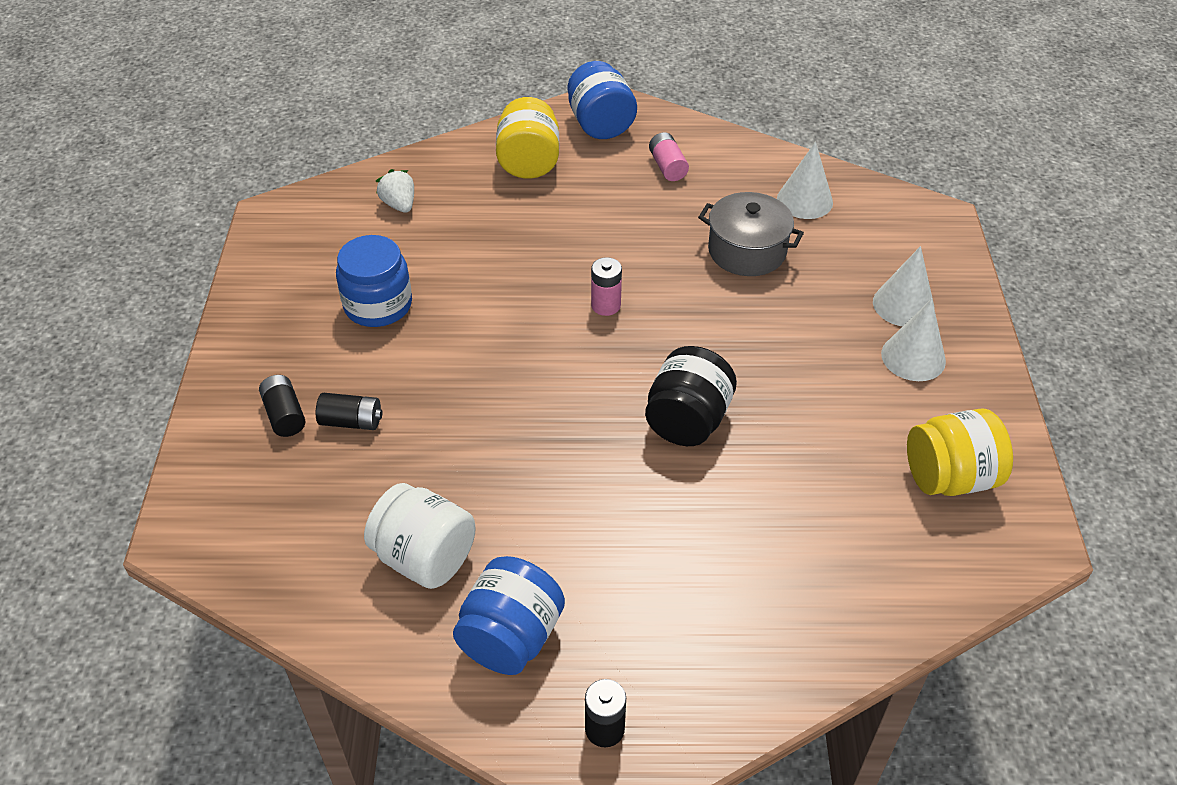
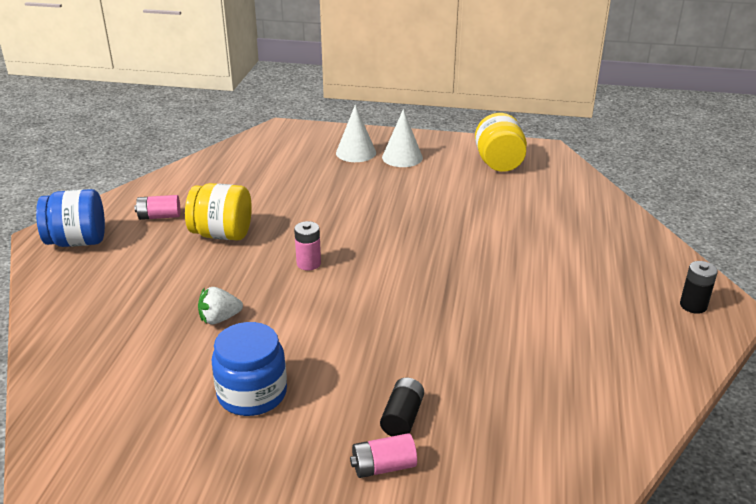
camera: 80 degrees left, 15 degrees down
black battery [259,375,306,437] -> pink battery [350,433,417,478]
white jar [364,483,476,589] -> none
white strawberry [376,169,414,213] -> white strawberry moved to [198,287,243,324]
blue jar [453,556,565,675] -> none
yellow jar [496,97,559,179] -> yellow jar moved to [185,183,252,241]
black jar [645,346,737,446] -> none
grey pot [698,192,804,276] -> none
white cone [777,142,833,219] -> none

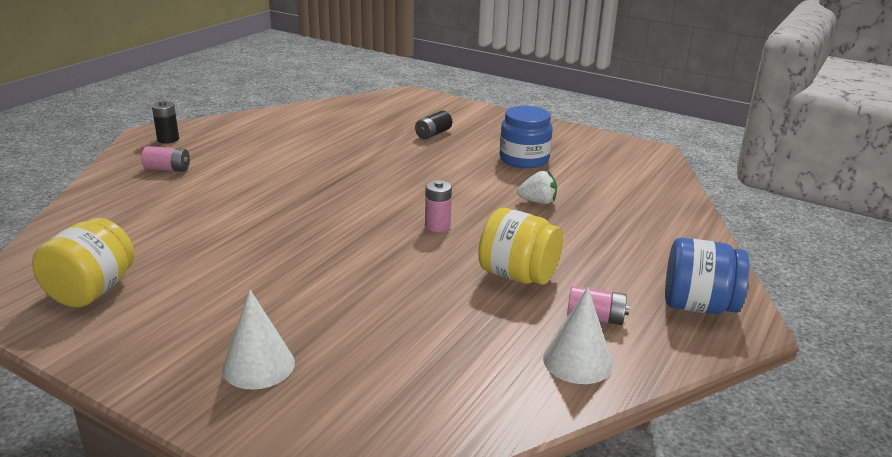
camera: 160 degrees left, 5 degrees down
pink battery [350,433,417,478] -> pink battery moved to [141,146,190,172]
white cone [382,109,423,167] -> white cone moved to [543,287,613,384]

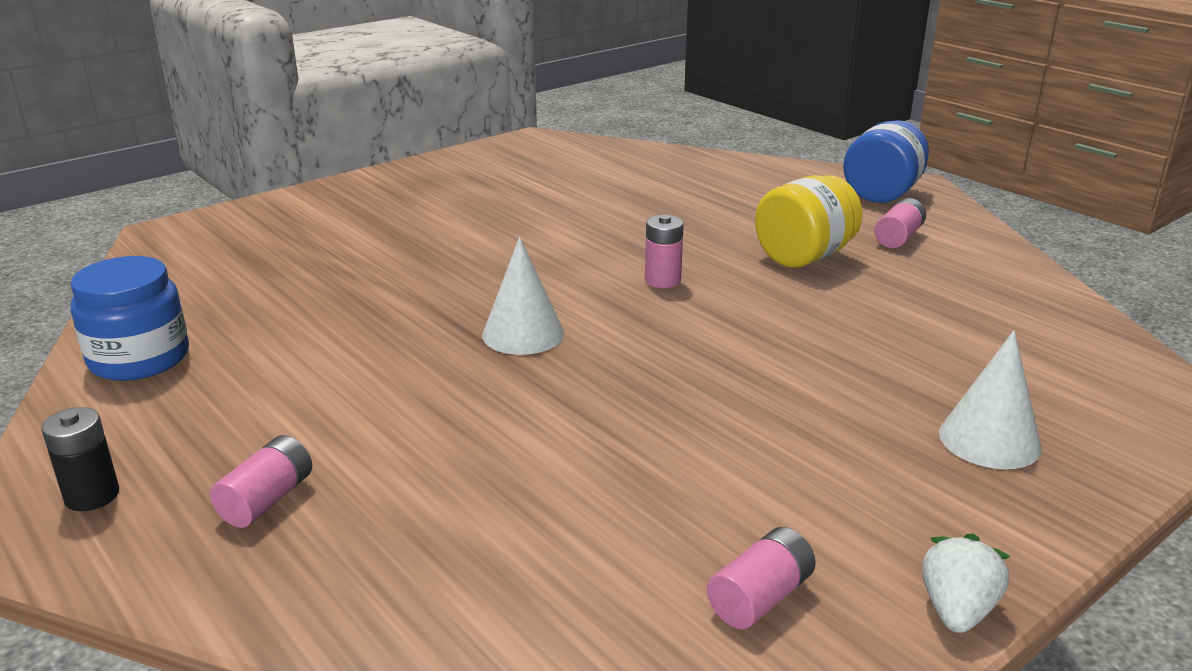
camera: 70 degrees left, 0 degrees up
yellow jar [32,218,134,307] -> pink battery [707,527,816,629]
black battery [415,110,452,140] -> none
blue jar [500,106,553,168] -> blue jar moved to [71,256,189,381]
white strawberry [517,171,557,204] -> white strawberry moved to [922,533,1011,633]
white cone [543,287,613,384] -> white cone moved to [482,237,564,355]

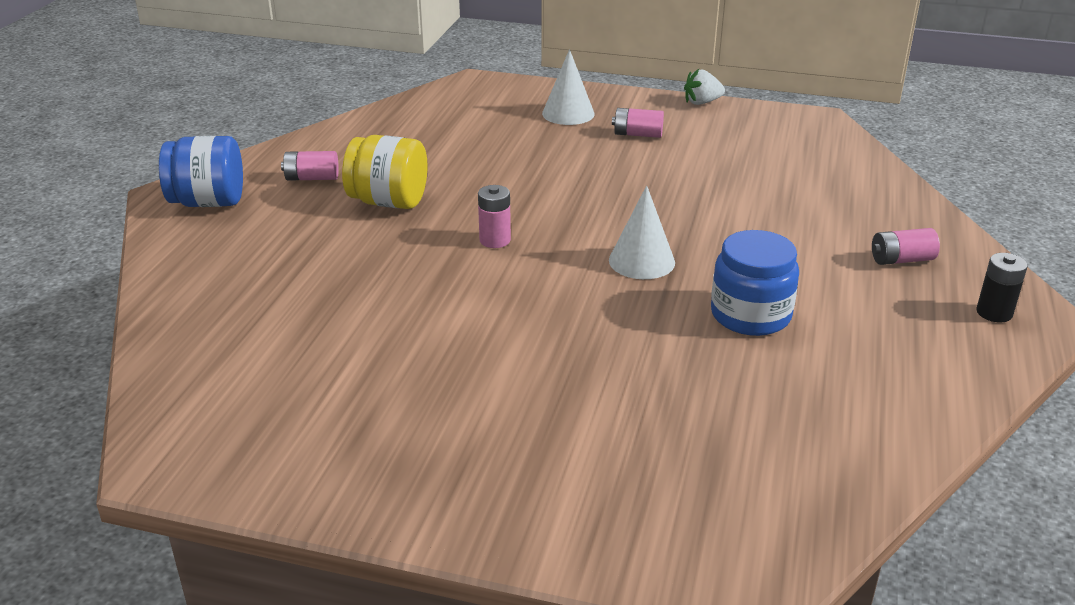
camera: 125 degrees left, 5 degrees up
blue jar [71,256,189,381] -> blue jar moved to [711,230,799,336]
pink battery [707,527,816,629] -> pink battery moved to [612,108,664,138]

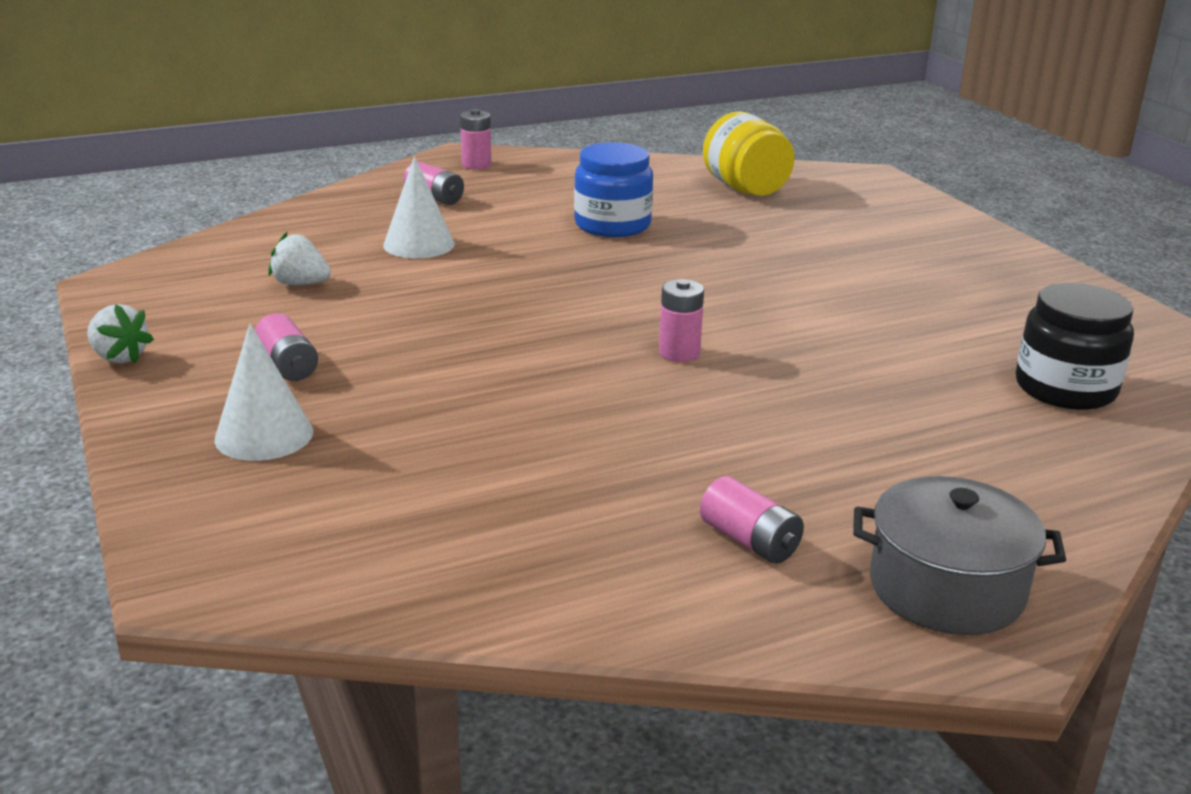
camera: 130 degrees left, 5 degrees down
blue jar [159,136,243,207] -> grey pot [853,476,1066,635]
yellow jar [342,135,427,209] -> yellow jar moved to [703,111,795,196]
white cone [609,185,675,279] -> white cone moved to [383,156,455,258]
black battery [976,253,1028,323] -> pink battery [460,109,491,170]
none -> white strawberry [268,232,331,285]
none -> black jar [1016,283,1134,410]

